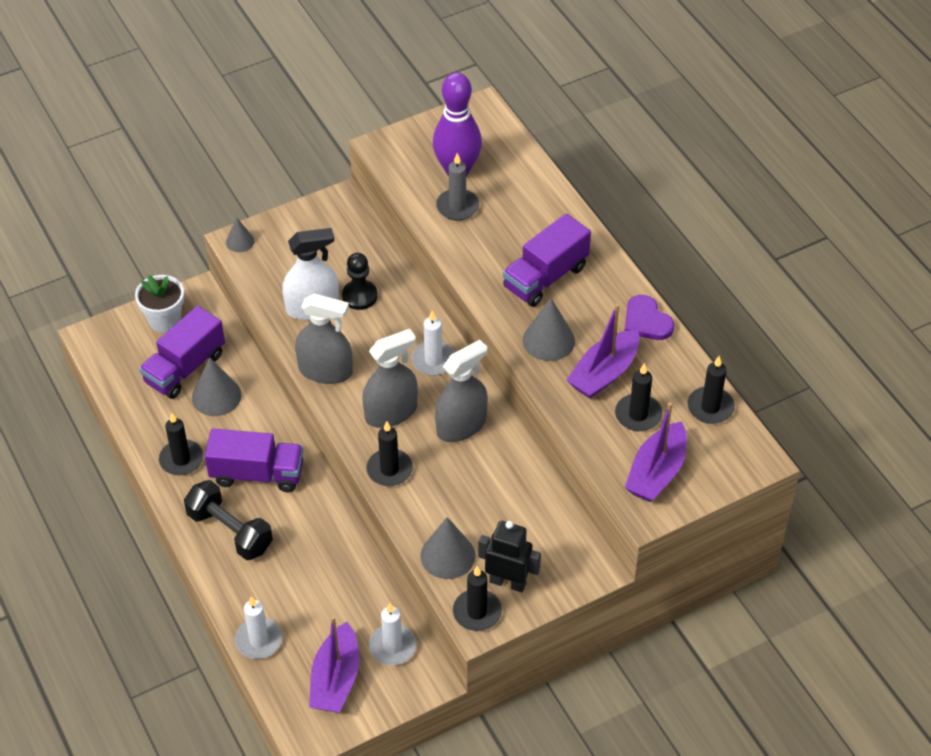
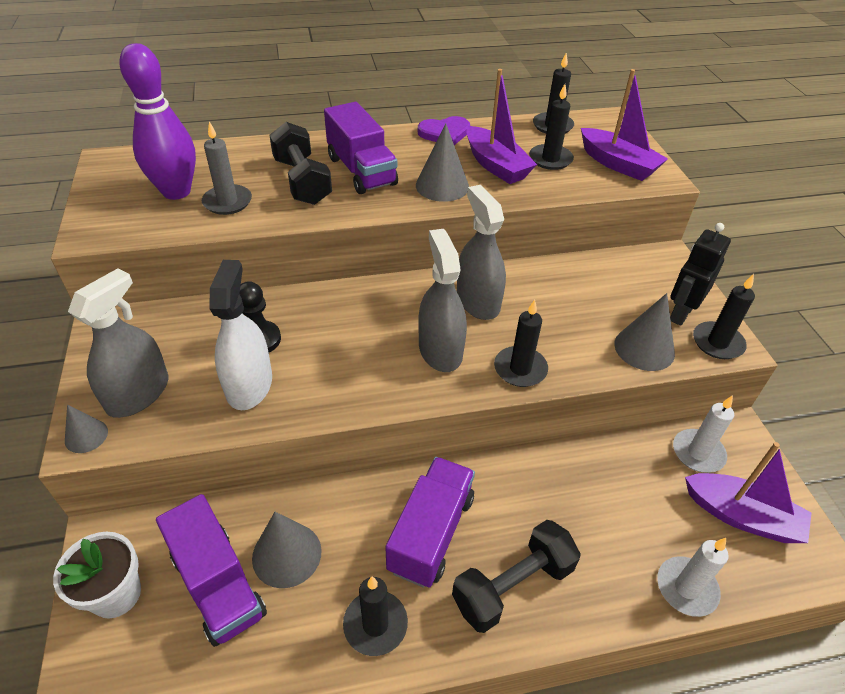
camera: 75 degrees left, 5 degrees down
grey spray bottle [295,294,353,384] -> grey spray bottle moved to [68,268,168,418]
white candle [411,310,455,376] -> none
none -> black dumbbell [269,122,332,205]

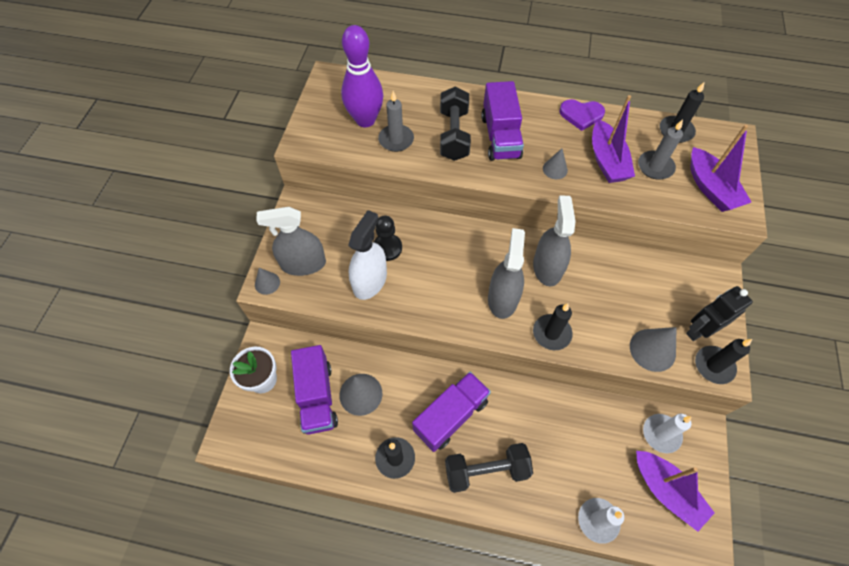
camera: 25 degrees right, 15 degrees up
grey spray bottle [68,268,168,418] -> grey spray bottle turned 150 degrees counterclockwise [256,207,326,276]
grey cone [416,123,469,202] -> grey cone [543,148,568,179], size x0.59
black candle [529,84,574,170] -> grey candle [638,119,683,180]

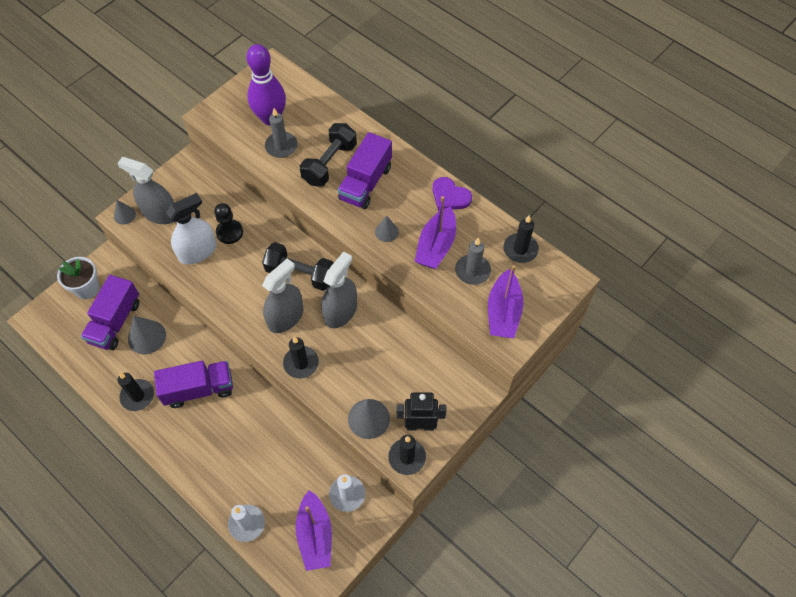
camera: 30 degrees right, 0 degrees up
black dumbbell [445,443,533,493] -> black dumbbell moved to [262,242,333,291]

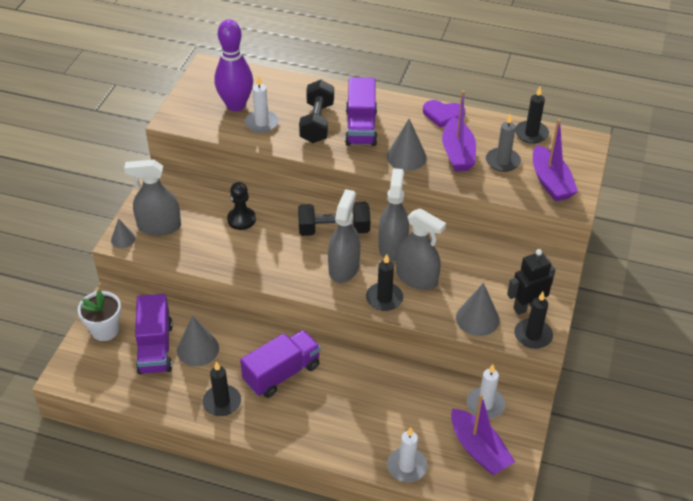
camera: 25 degrees left, 15 degrees down
white spray bottle [166,193,217,265] -> none
grey candle [265,108,298,158] -> white candle [245,75,279,133]
grey cone [375,215,399,242] -> grey cone [387,118,427,171], size x1.69
none -> grey spray bottle [396,208,446,290]

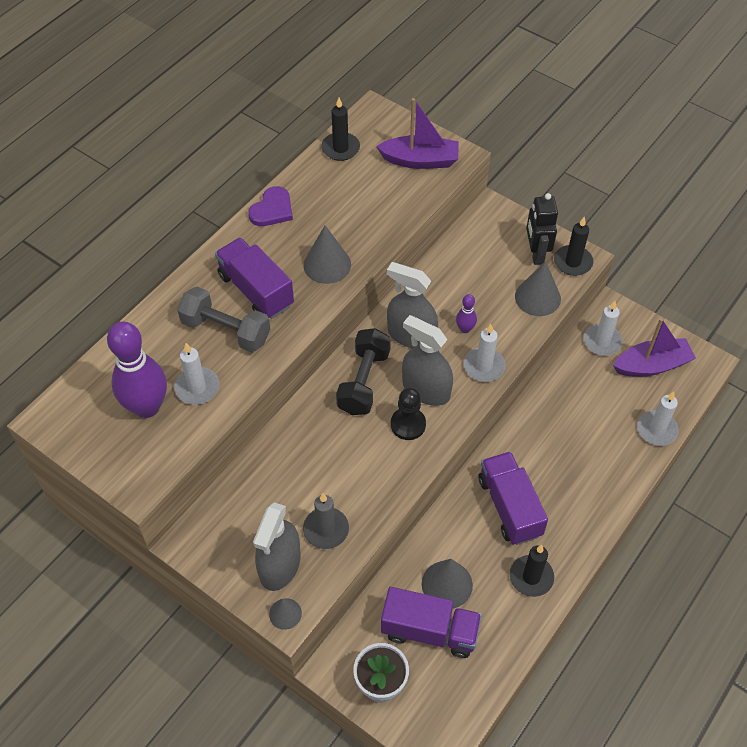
camera: 70 degrees left, 10 degrees up
black pawn [227,182,256,230] -> black pawn moved to [391,388,426,440]
black dumbbell [299,80,334,143] -> grey dumbbell [177,287,270,352]
purple truck [345,77,377,146] -> purple truck turned 150 degrees counterclockwise [215,237,294,319]
black candle [366,254,403,311] -> white candle [464,324,506,382]
grey spray bottle [396,208,446,290] -> purple bowling pin [456,294,477,333]
purple boat [442,90,476,171] -> none
grey candle [486,113,521,172] -> grey candle moved to [303,493,349,549]

